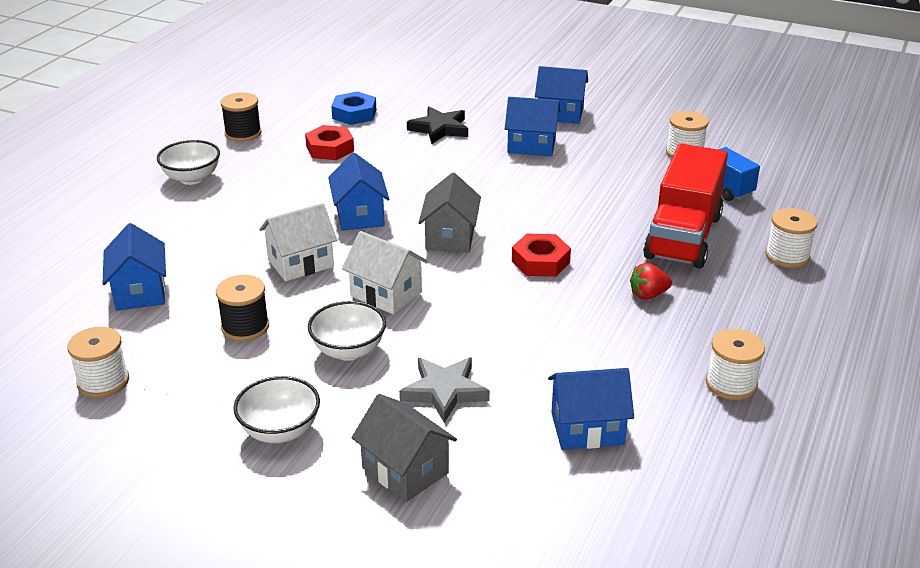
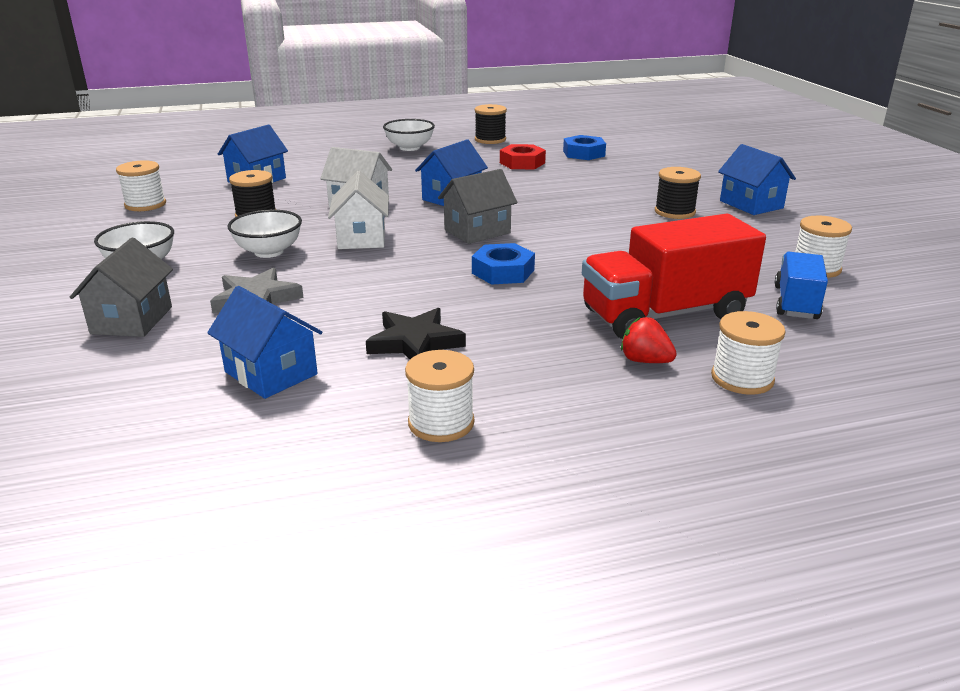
camera: 50 degrees right, 5 degrees down
black star [407,107,468,144] -> black star moved to [366,308,466,359]
blue house [505,97,560,156] -> black spool [655,167,701,219]
red nut [512,234,571,277] -> blue nut [472,243,535,285]
red strawberry [630,263,672,300] -> red strawberry moved to [621,317,677,363]

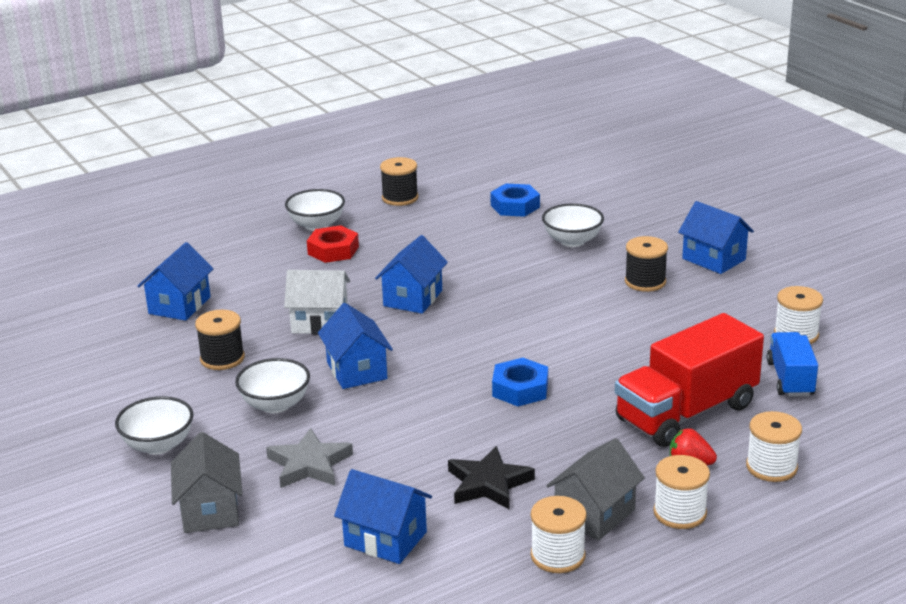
camera: 15 degrees left, 0 degrees up
white spool [116,160,166,211] -> white spool moved to [653,455,710,529]
white house [328,171,389,249] -> blue house [318,303,393,389]
grey house [438,169,518,244] -> grey house moved to [546,438,645,541]
red nut [500,144,546,169] -> red nut moved to [307,225,359,263]
none -> white bowl [542,203,604,247]

